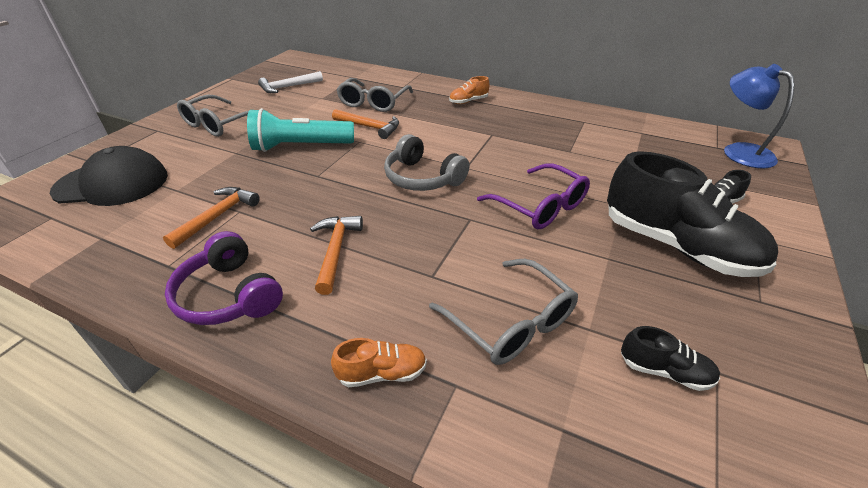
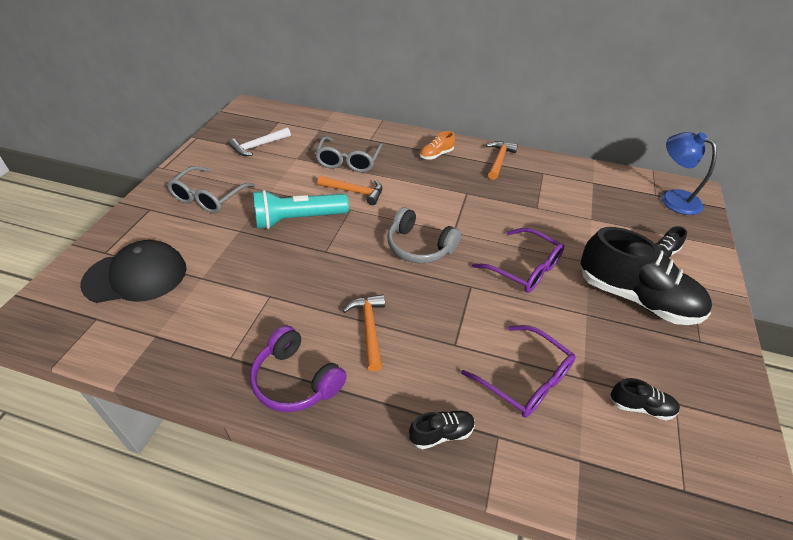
camera: 10 degrees left, 5 degrees up
orange hammer [163,187,260,249] -> orange hammer moved to [486,141,518,180]
orange shoe [331,338,427,387] -> black shoe [409,410,475,449]
grey glasses [429,259,578,365] -> purple glasses [461,325,576,418]

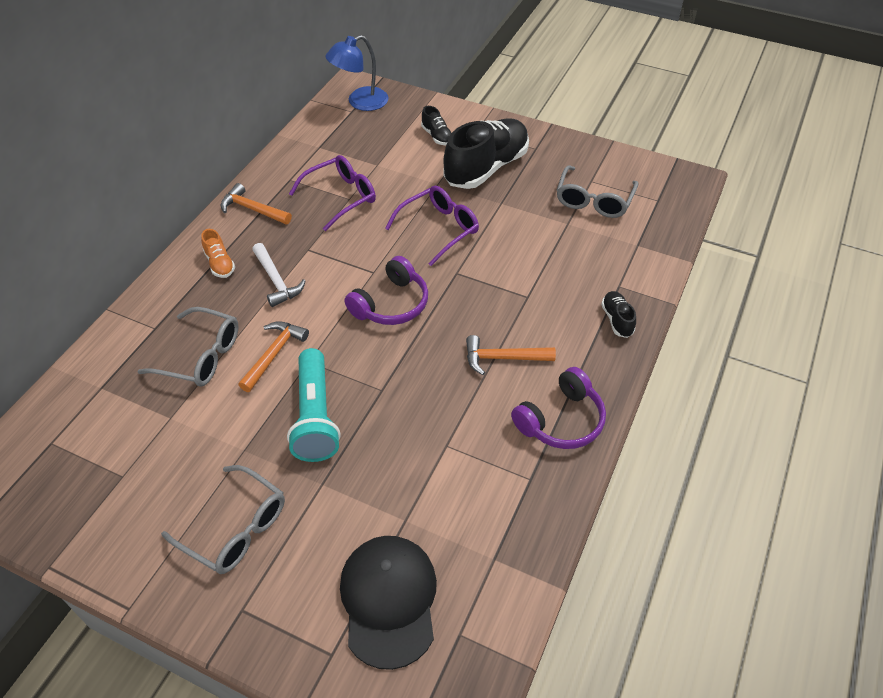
camera: 80 degrees left, 5 degrees up
white hammer [229,128,291,156] -> white hammer moved to [252,243,306,307]
grey headphones [387,207,461,263] -> purple headphones [344,256,428,325]
purple glasses [461,325,576,418] -> purple glasses moved to [289,155,376,231]
black shoe [610,378,680,421] -> grey glasses [557,165,638,218]

